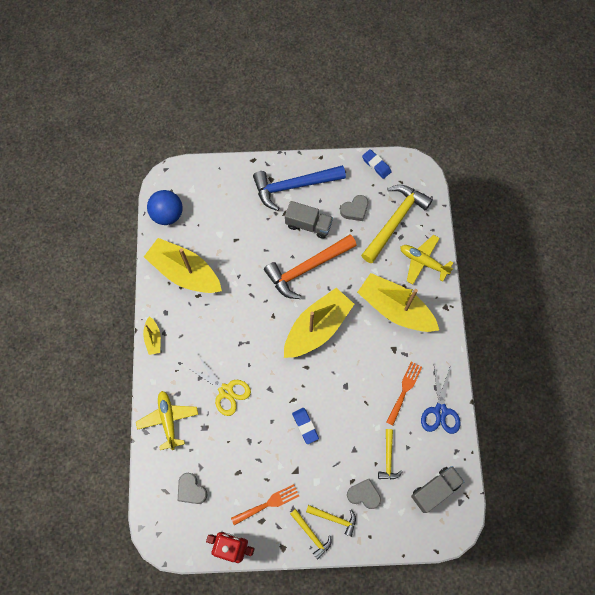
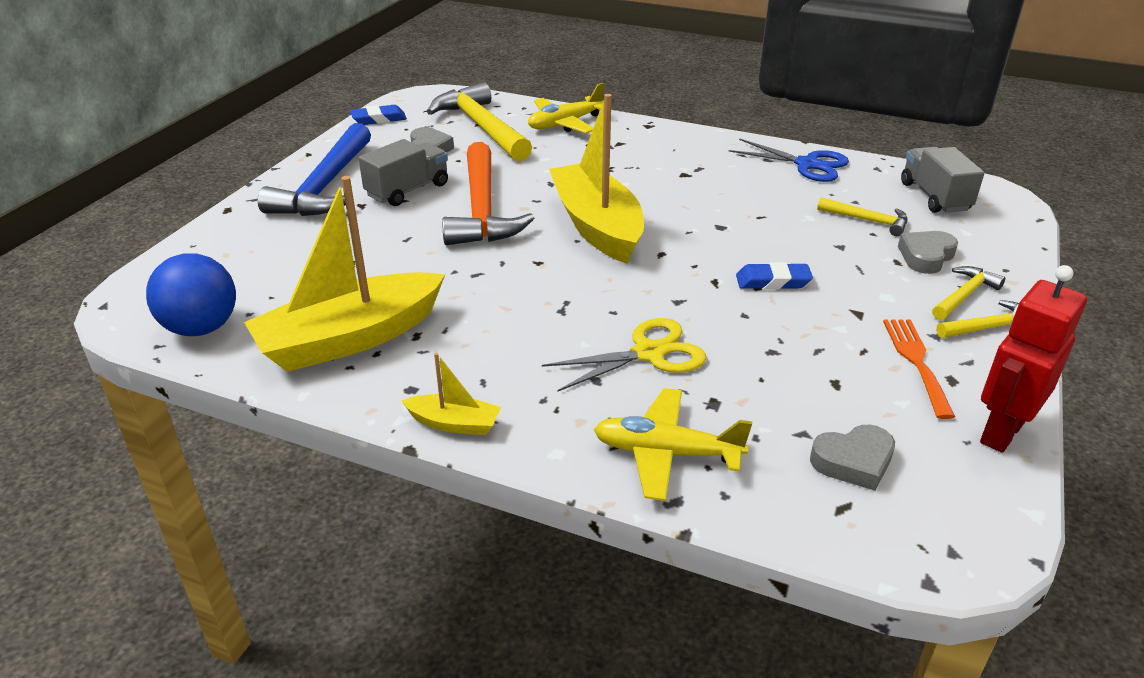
camera: 65 degrees left, 35 degrees down
yellow boat [357,273,439,332] -> none
orange fork [386,362,422,426] -> none

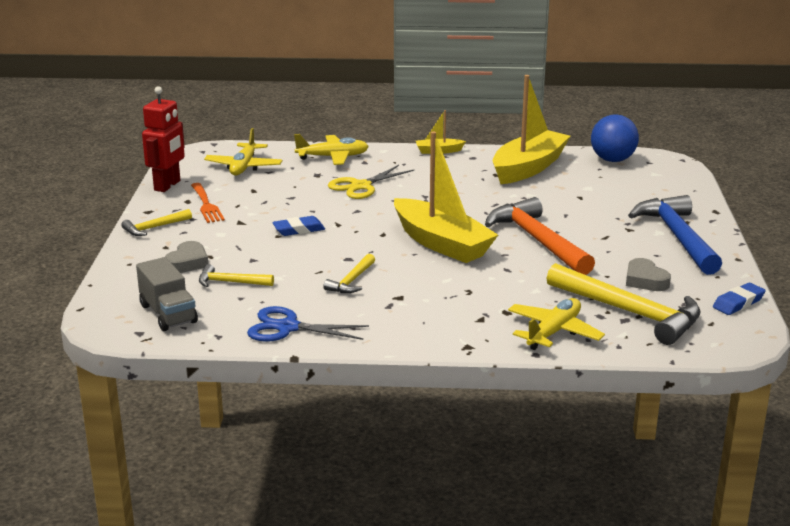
camera: 160 degrees right, 10 degrees down
grey truck [359,139,448,206] -> none
grey heart [810,425,895,491] -> yellow plane [204,128,282,176]
yellow hammer [932,266,1005,320] -> yellow hammer moved to [323,254,375,293]

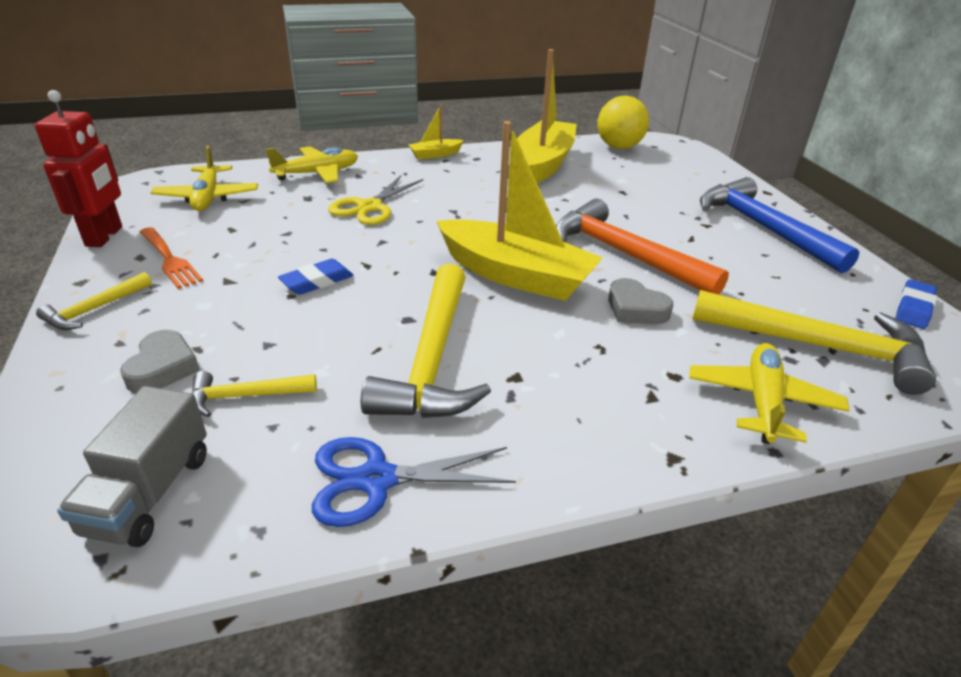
camera: 20 degrees left, 10 degrees up
grey truck [136,257,198,331] -> grey truck turned 60 degrees clockwise [57,386,207,547]
yellow hammer [323,254,375,293] -> yellow hammer [361,264,491,418], size x2.05
blue ball [591,114,639,162] -> yellow ball [597,96,649,149]
grey heart [626,258,671,291] -> grey heart moved to [608,278,673,324]

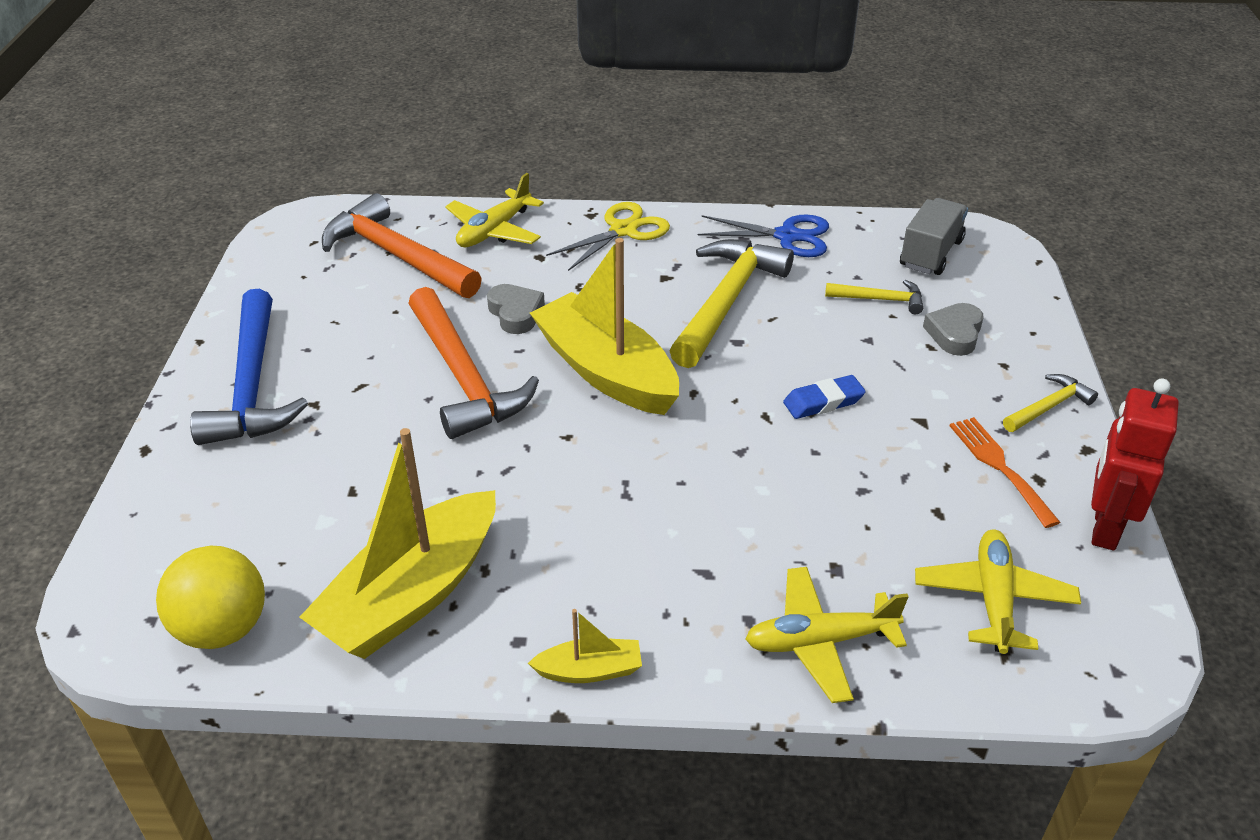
camera: 160 degrees left, 5 degrees up
yellow scissors [328,175,423,225] -> yellow scissors moved to [546,202,670,271]
yellow hammer [692,290,936,395] -> orange hammer [322,193,482,298]
blue eraser [896,279,937,329] -> none

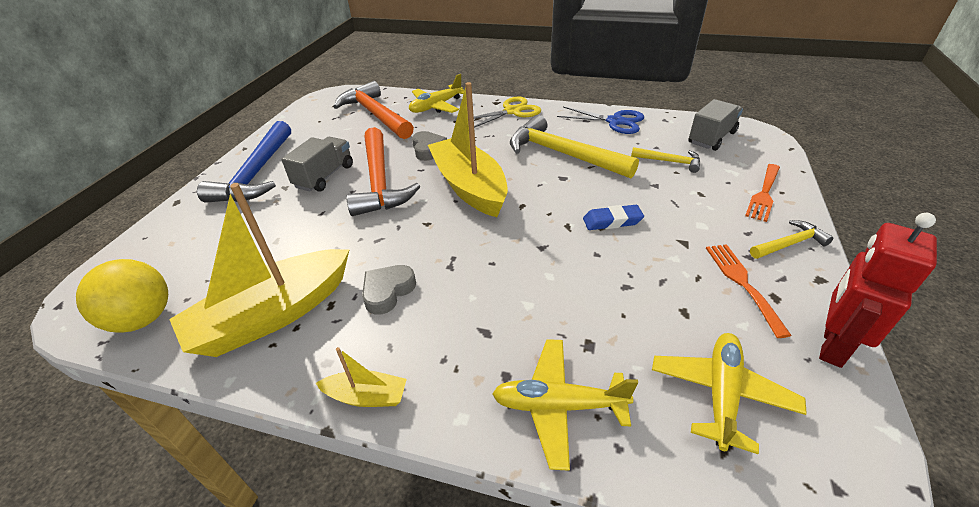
camera: 15 degrees right, 0 degrees up
yellow hammer [670,239,794,368] -> yellow hammer turned 90 degrees counterclockwise [510,115,639,178]
grey heart [923,303,984,356] -> grey heart moved to [362,265,416,315]
none -> grey truck [281,137,353,192]
none -> orange fork [745,164,780,222]

